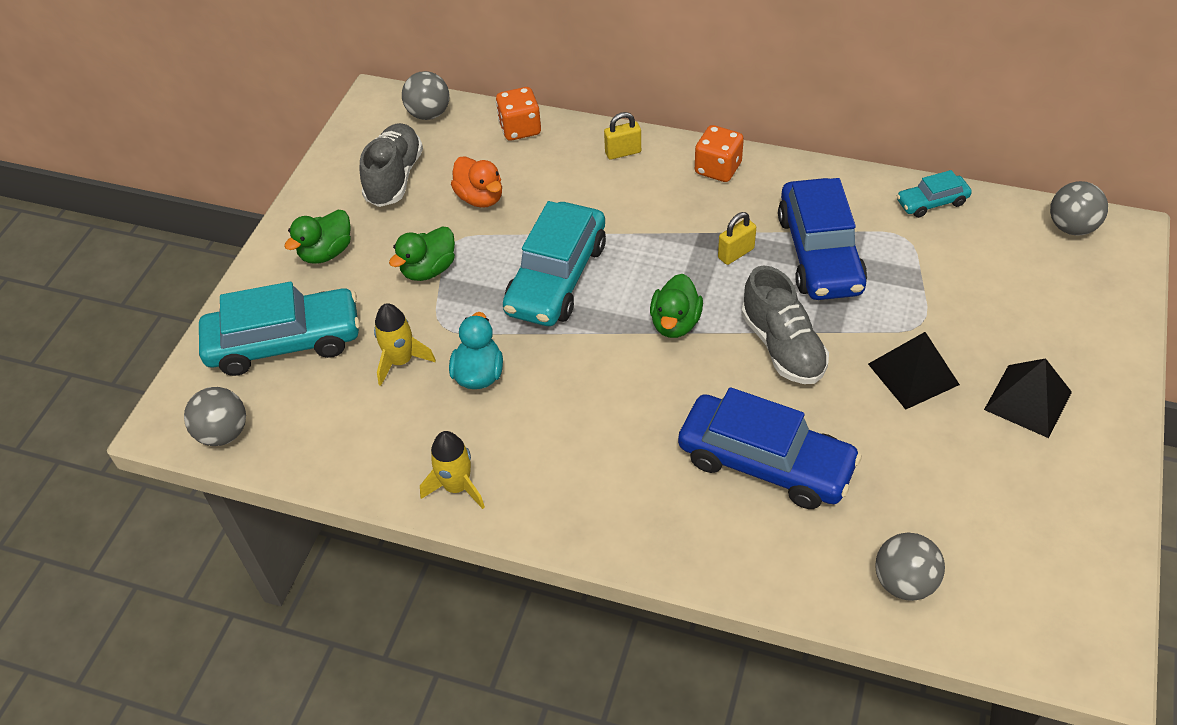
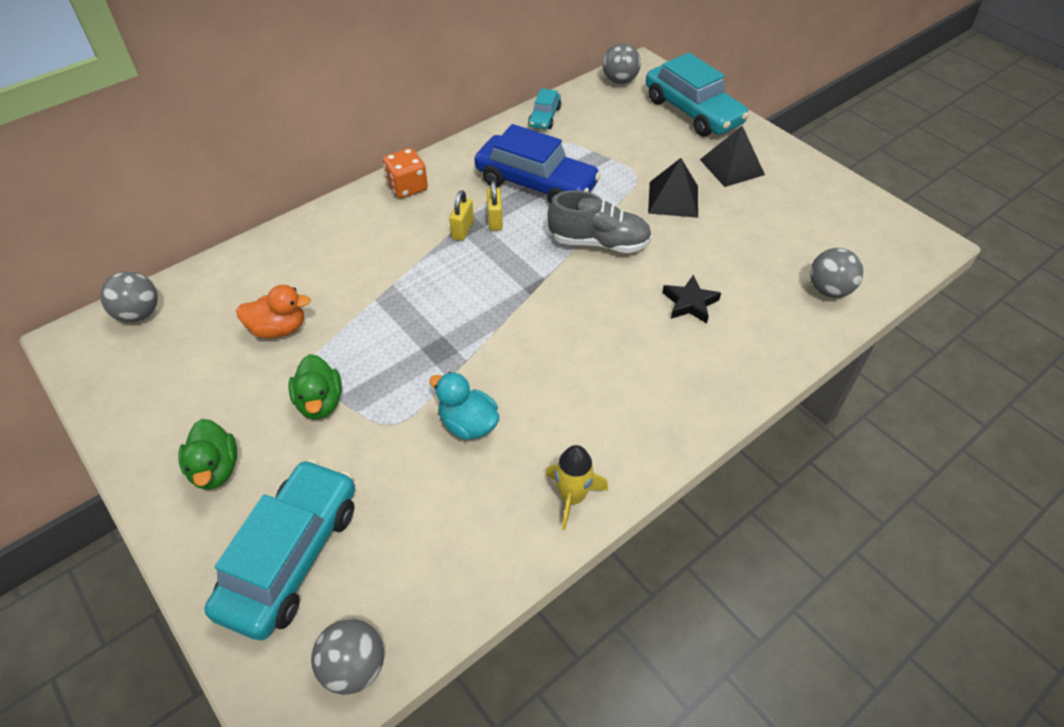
camera: 60 degrees left, 0 degrees up
grey shoe [360,123,423,207] -> none
yellow rocket [374,303,436,386] -> none
orange dice [496,87,541,141] -> none
turquoise car [503,201,606,326] -> turquoise car moved to [646,53,749,136]
yellow padlock [604,112,641,160] -> yellow padlock moved to [449,190,474,241]
green duck [650,274,703,338] -> none
blue car [678,387,862,509] -> black star [662,275,721,324]

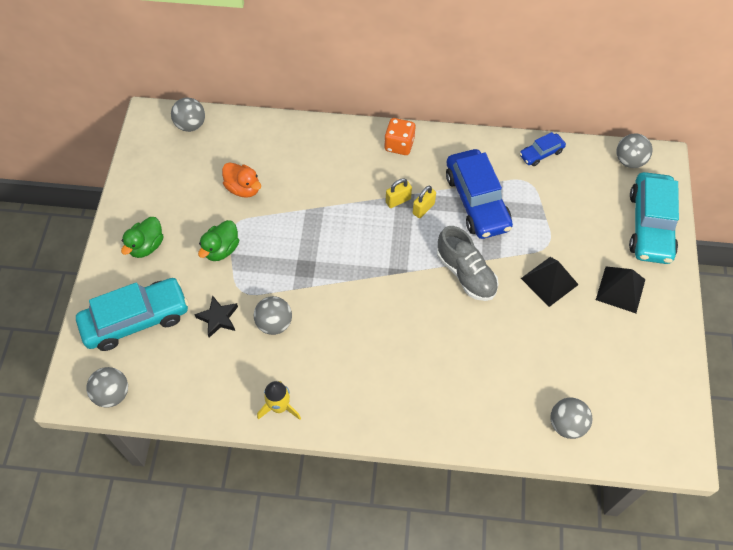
camera: 45 degrees right, 10 degrees up
turquoise duck [429,372,499,440] -> grey ball [254,296,292,335]
turquoise car [528,88,561,129] -> blue car [519,132,566,166]
black star [662,275,721,324] -> black star moved to [194,295,238,338]

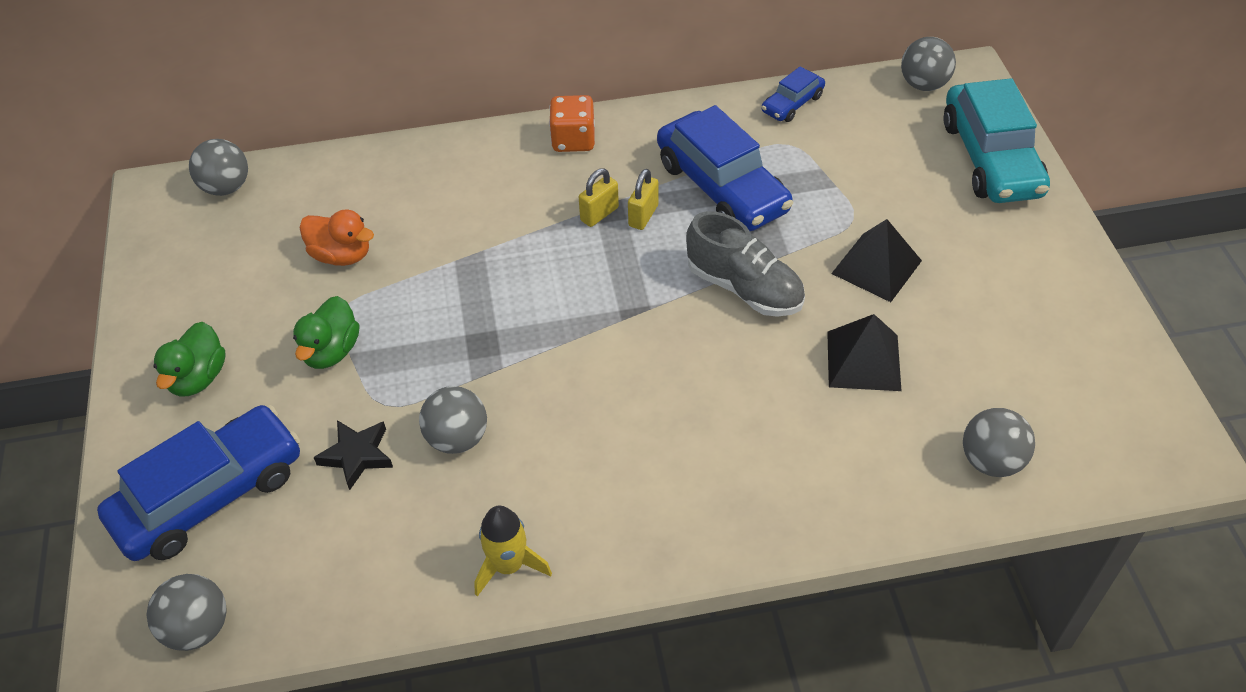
camera: 15 degrees left, 10 degrees down
turquoise car [76,278,189,351] -> blue car [97,405,300,561]
black pyramid [596,266,646,313] -> black pyramid moved to [827,314,901,391]

